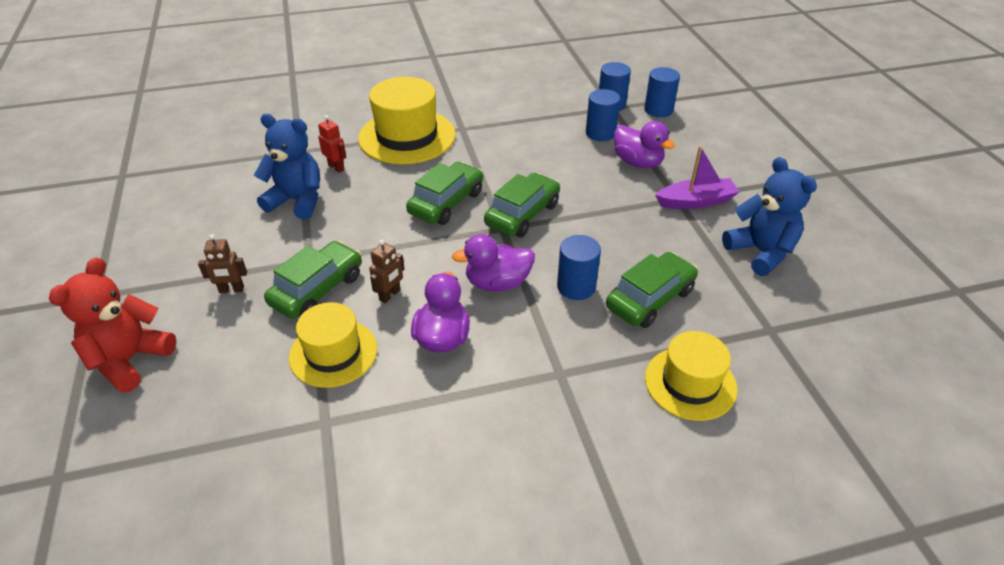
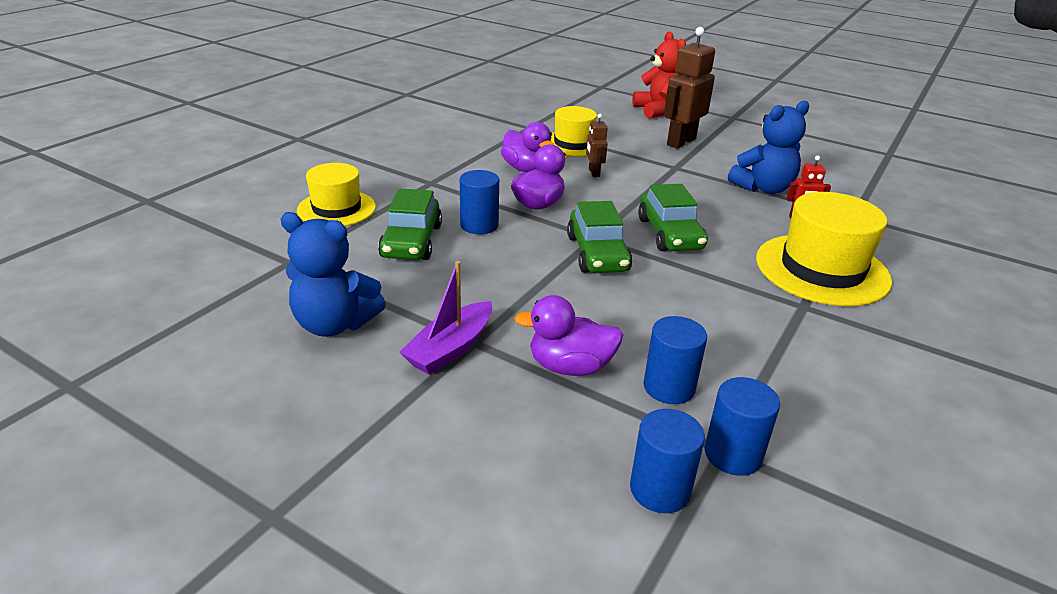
camera: 135 degrees right, 10 degrees down
brown robot [198,234,247,293] -> brown robot [664,27,715,149], size x2.00
green car [264,241,362,319] -> none

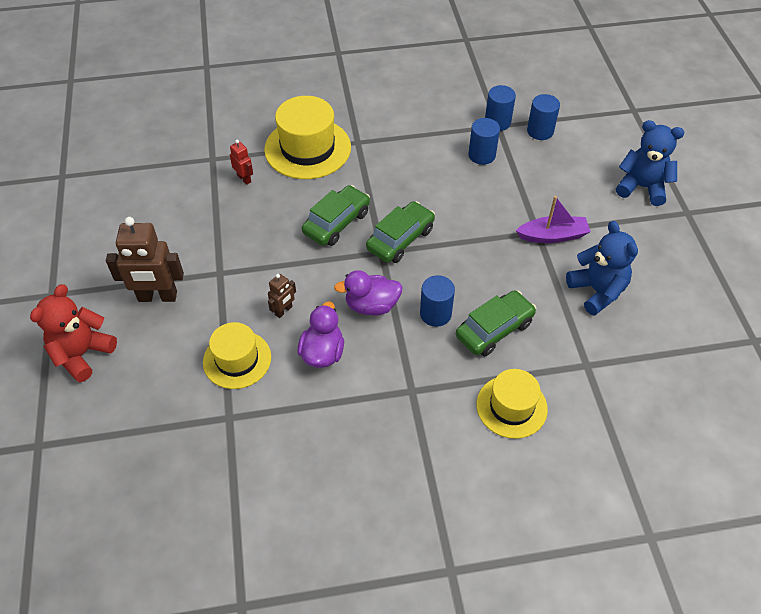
camera: 130 degrees left, 20 degrees up
purple duck [514,295,623,376] -> none
blue teddy bear [728,101,809,194] -> blue teddy bear moved to [616,120,684,206]

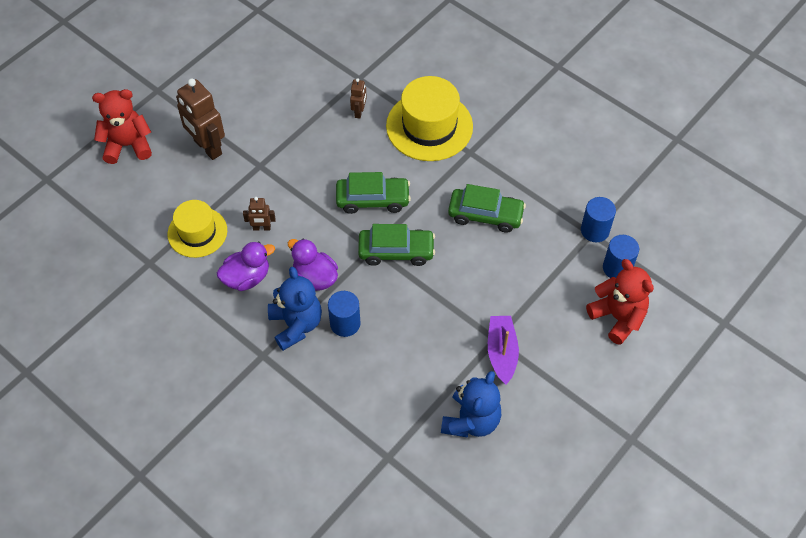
camera: 50 degrees right, 5 degrees up
red robot [230,140,253,185] -> brown robot [350,78,367,118]
green car [456,290,536,356] -> green car moved to [448,184,526,233]
blue cylinder [468,118,500,165] -> none
yellow hat [476,369,548,439] -> none
purple boat [516,196,591,243] -> purple boat turned 135 degrees counterclockwise [488,316,519,385]
blue teddy bear [616,120,684,206] -> blue teddy bear moved to [268,267,322,351]
none -> red teddy bear [586,259,654,345]

